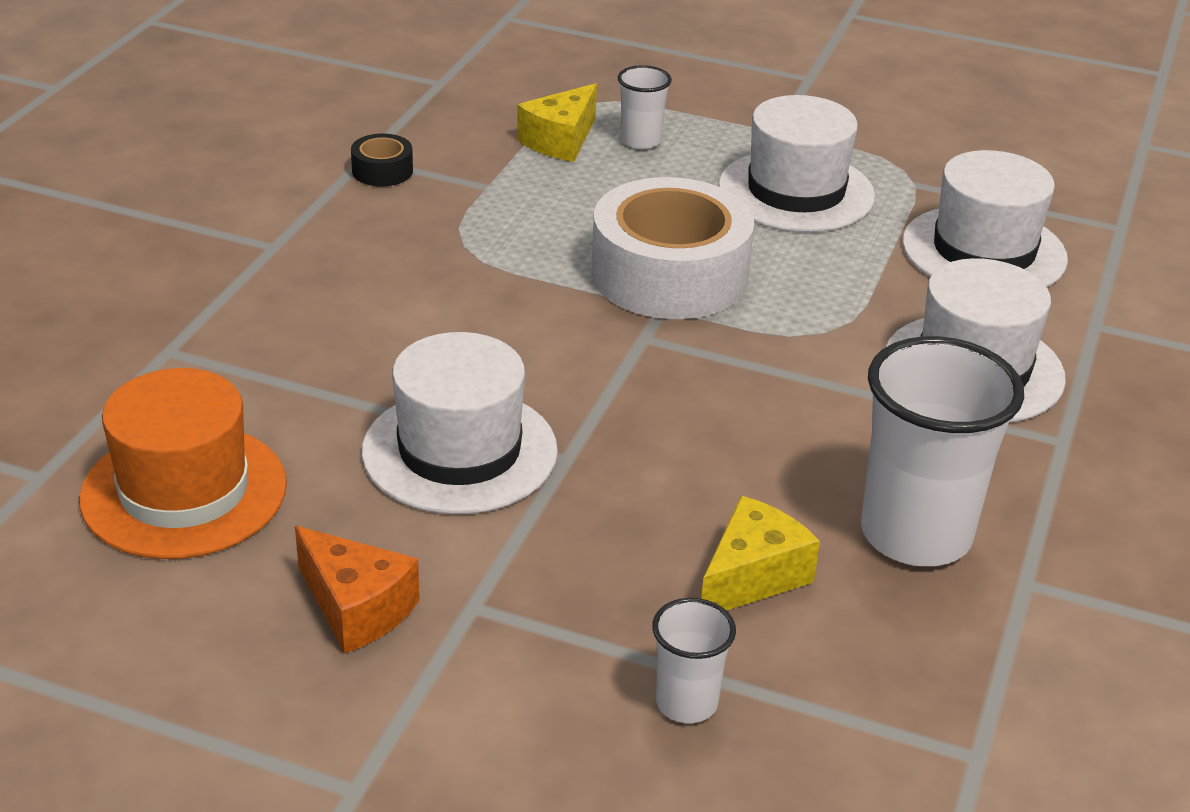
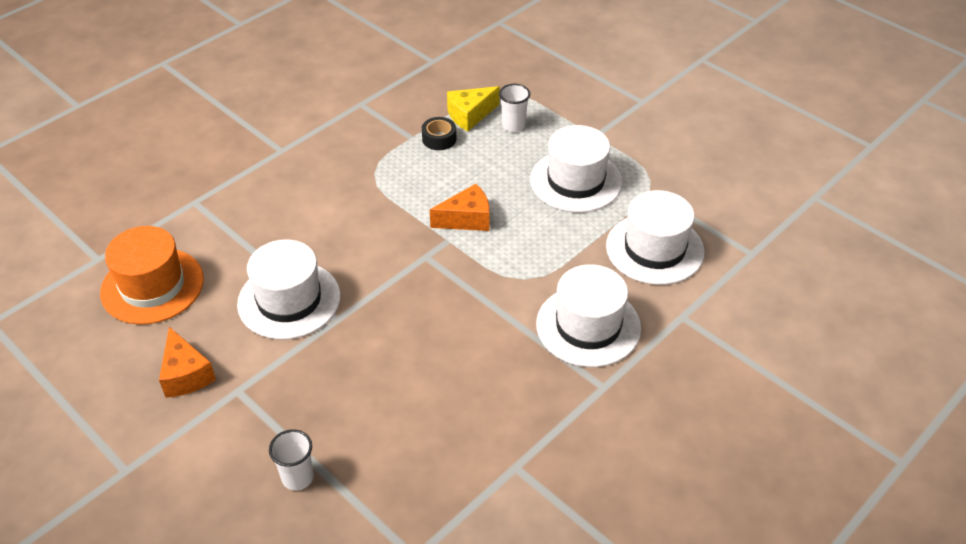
camera: 25 degrees right, 10 degrees up
black tape [351,134,413,186] -> black tape moved to [422,117,456,150]
white tape [592,177,754,319] -> orange cheese [430,184,490,231]
yellow cheese [701,496,820,611] -> none
white cup [861,336,1024,566] -> none

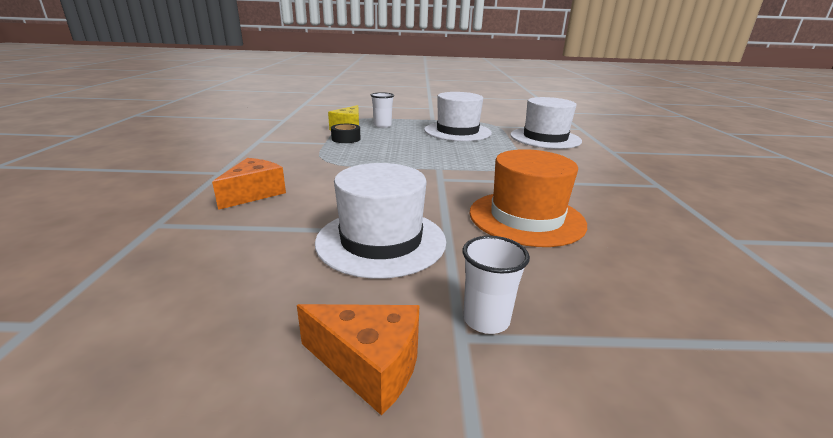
camera: 45 degrees left, 20 degrees down
orange hat [100,226,204,325] -> orange hat moved to [469,149,587,247]
white cup [269,429,314,490] -> white cup moved to [463,236,530,334]
orange cheese [430,184,490,231] -> orange cheese moved to [212,158,286,210]
white hat [536,264,641,367] -> none

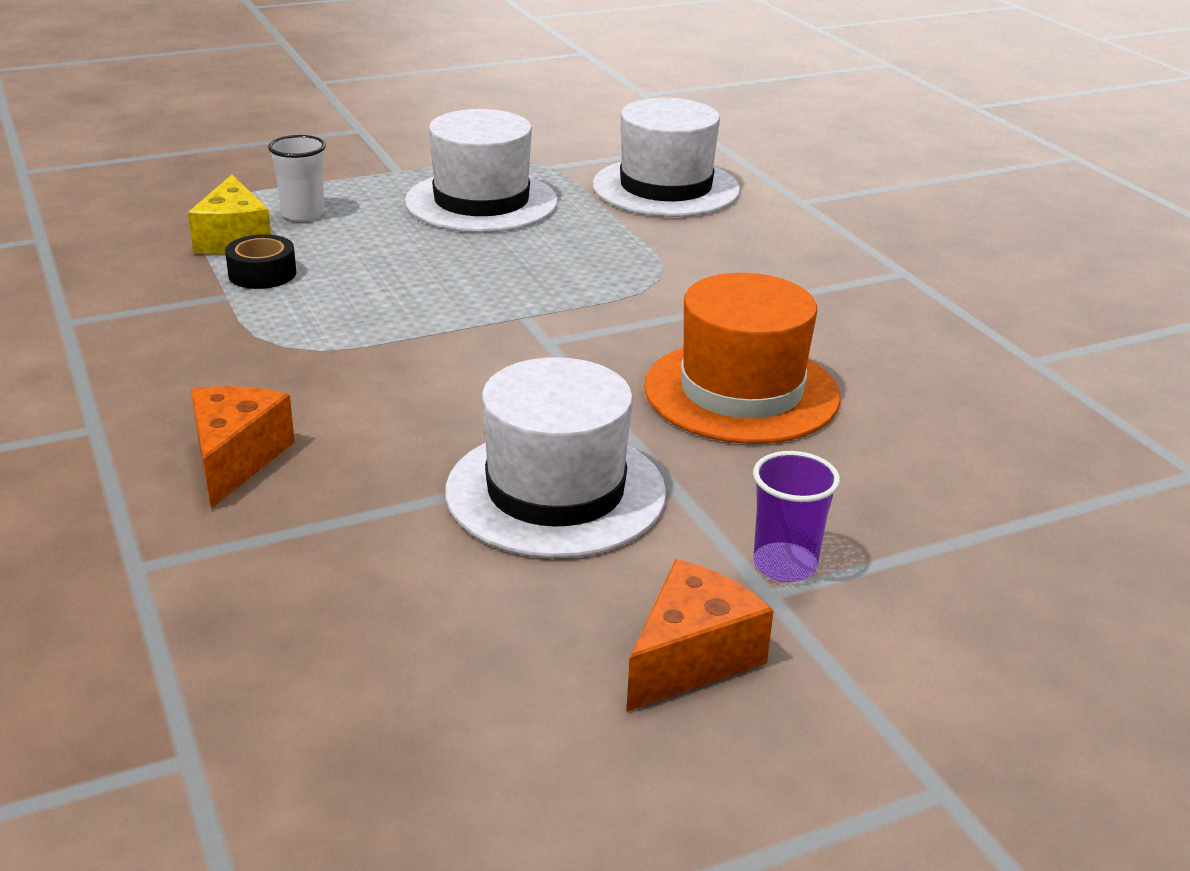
camera: 25 degrees left, 5 degrees up
orange cheese [297,304,420,416] -> orange cheese turned 45 degrees counterclockwise [627,559,774,712]
white cup [463,236,530,334] -> purple cup [753,451,840,582]

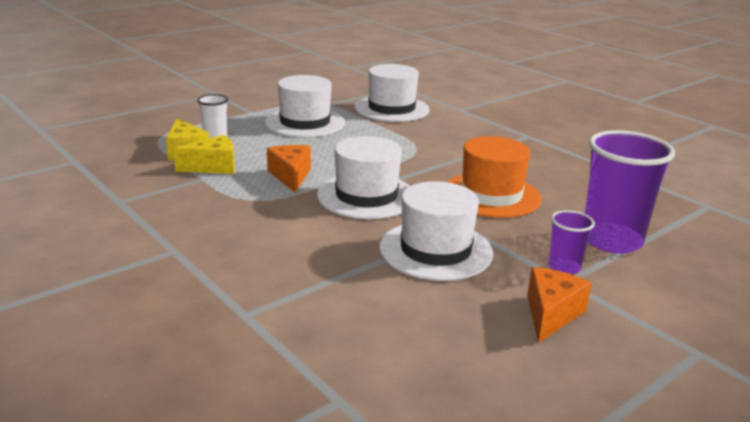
camera: 15 degrees left, 5 degrees down
orange cheese [191,386,295,509] -> orange cheese moved to [267,145,311,192]
black tape [225,234,296,289] -> yellow cheese [173,135,235,174]
none -> white hat [317,136,410,219]
none -> purple cup [584,130,675,254]

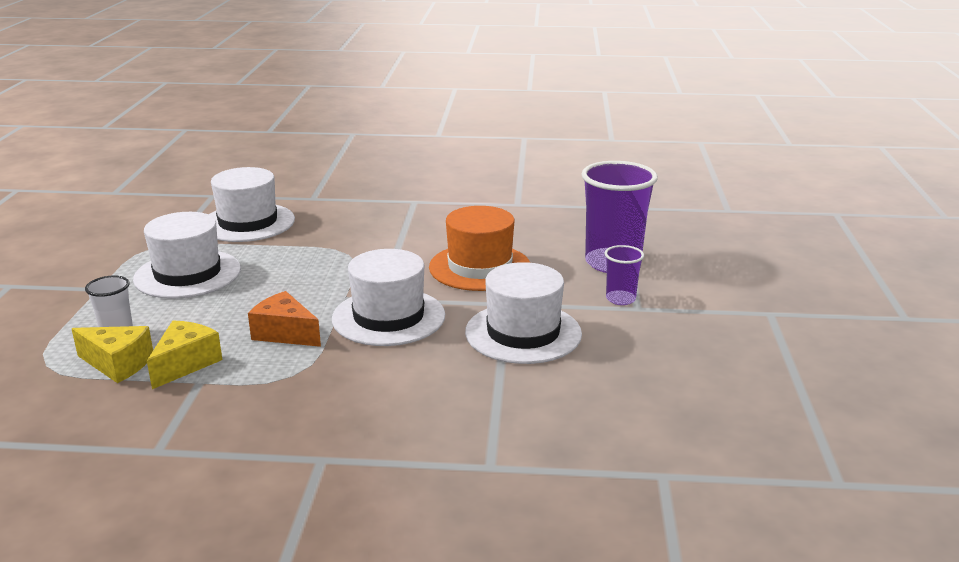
camera: 45 degrees left, 0 degrees up
orange cheese [527,267,592,343] -> none

